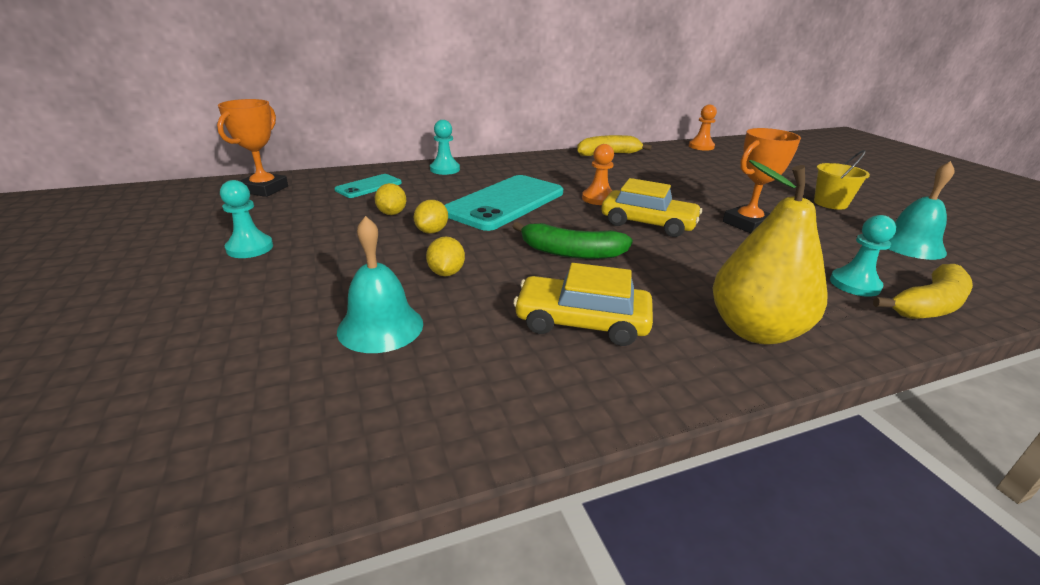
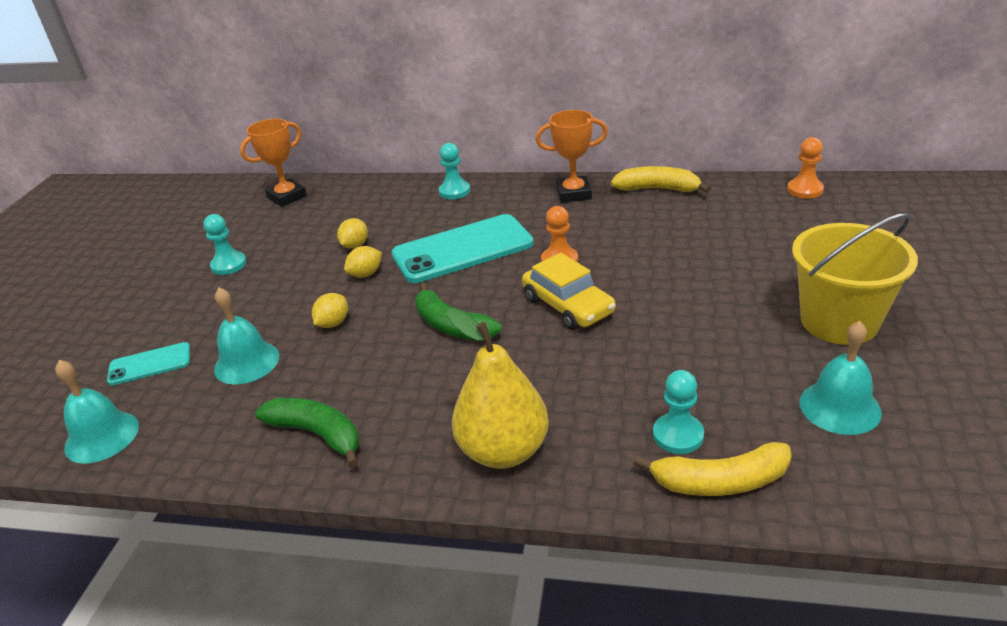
camera: 35 degrees right, 5 degrees up
turquoise phone [334,174,402,198] -> turquoise phone moved to [107,342,190,385]
yellow car [513,263,653,346] -> none
orange trophy [723,128,801,233] -> orange trophy moved to [536,110,608,203]
yellow bucket [814,150,870,210] -> yellow bucket [792,213,918,345], size x1.81
none -> turquoise bell [55,360,139,464]
none -> green banana [255,397,360,468]

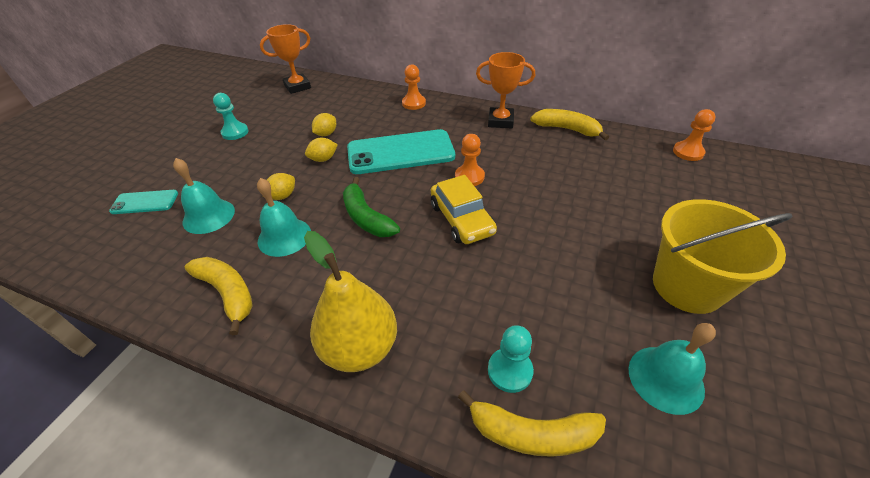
camera: 10 degrees right, 10 degrees up
turquoise bell [55,360,139,464] -> turquoise bell moved to [257,178,311,257]
green banana [255,397,360,468] -> yellow banana [185,257,253,335]
turquoise pawn [439,143,470,199] -> orange pawn [402,64,426,110]

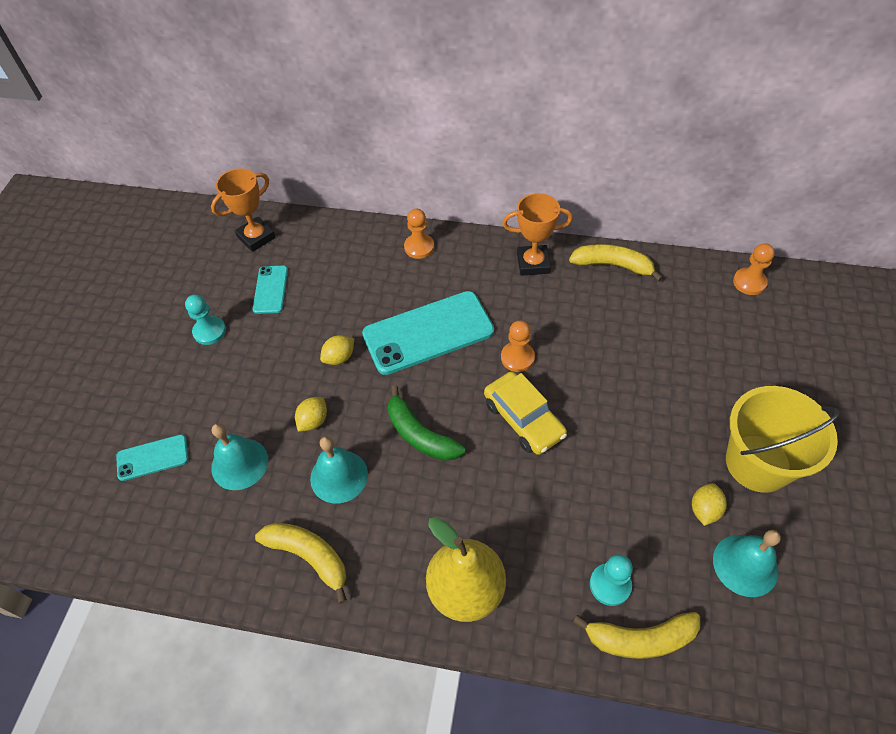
camera: 10 degrees left, 10 degrees up
yellow lemon [312,113,336,136] -> yellow lemon moved to [692,483,727,526]
none -> turquoise phone [253,266,288,314]

